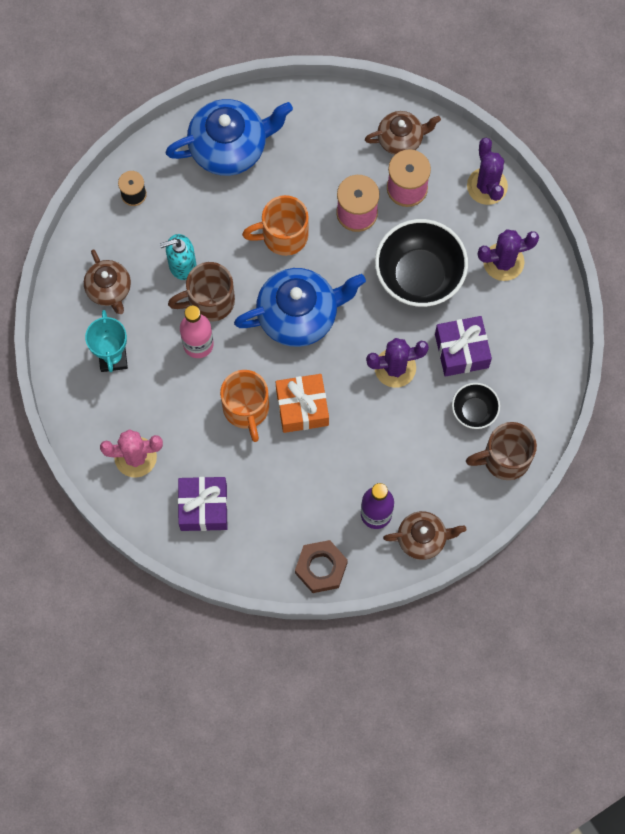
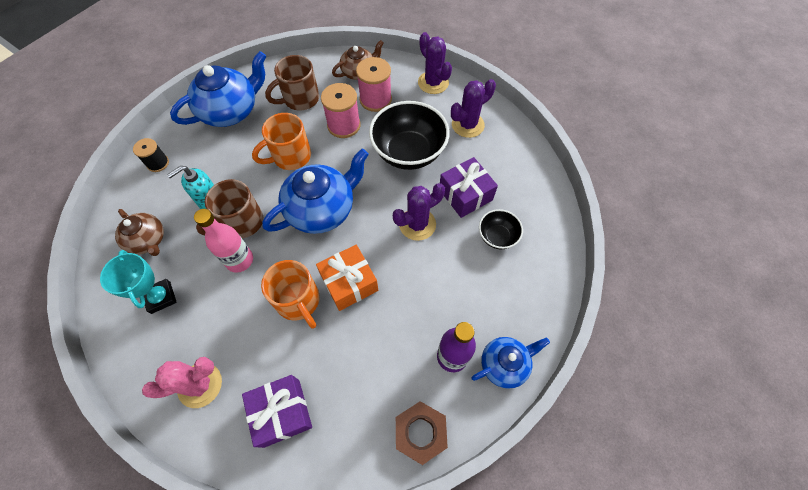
camera: 20 degrees left, 10 degrees down
brown teapot [383,511,466,560] -> blue teapot [471,337,550,389]
brown mug [466,422,537,480] -> brown mug moved to [265,55,319,111]

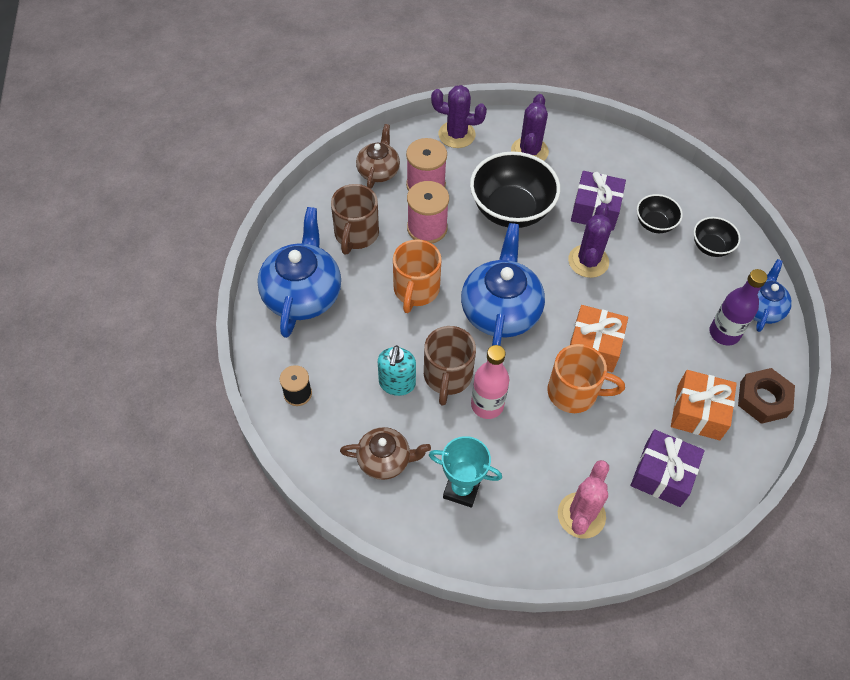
camera: 45 degrees left, 5 degrees down
none -> orange gift [671,370,737,440]
none -> black bowl [693,217,741,257]

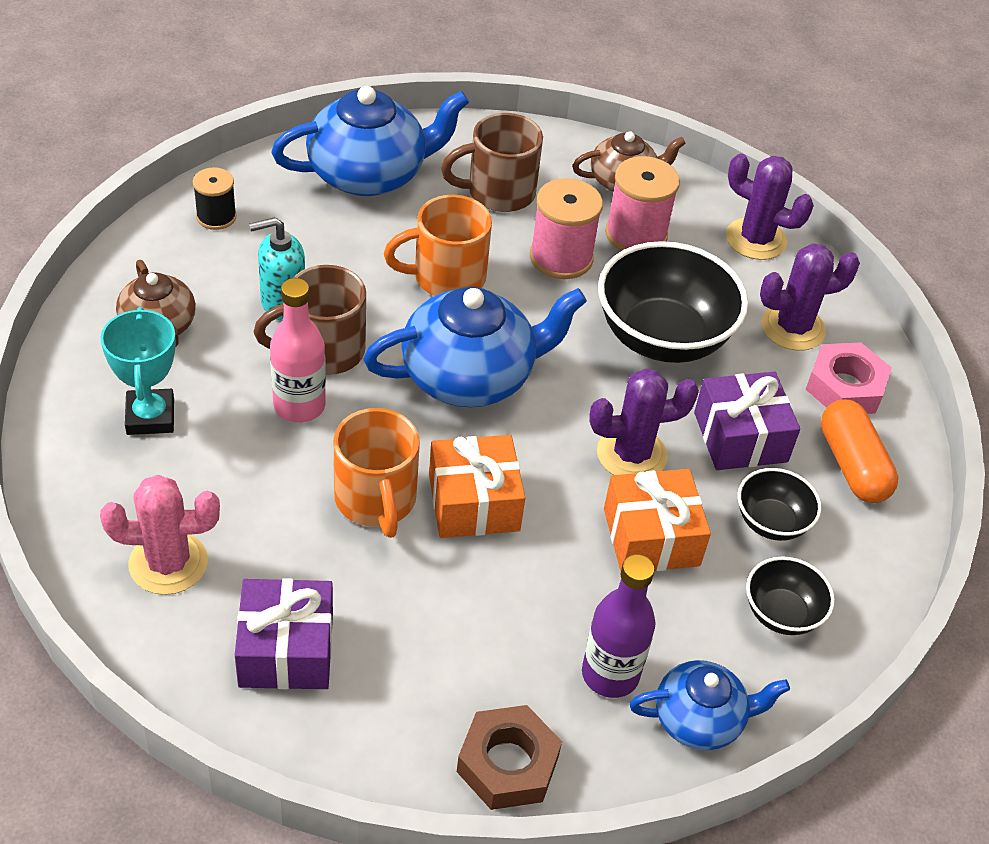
camera: 60 degrees right, 10 degrees down
purple cactus [431,85,487,148] -> purple cactus turned 45 degrees counterclockwise [726,153,814,260]
orange gift [671,370,737,440] -> orange gift moved to [604,469,711,572]
none -> pink nut [805,342,892,414]
none -> orange capsule [821,399,898,503]

